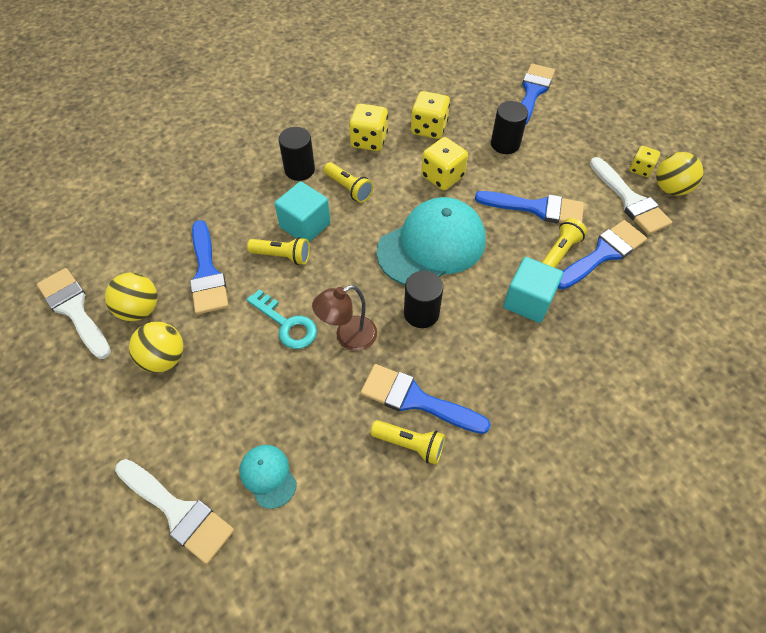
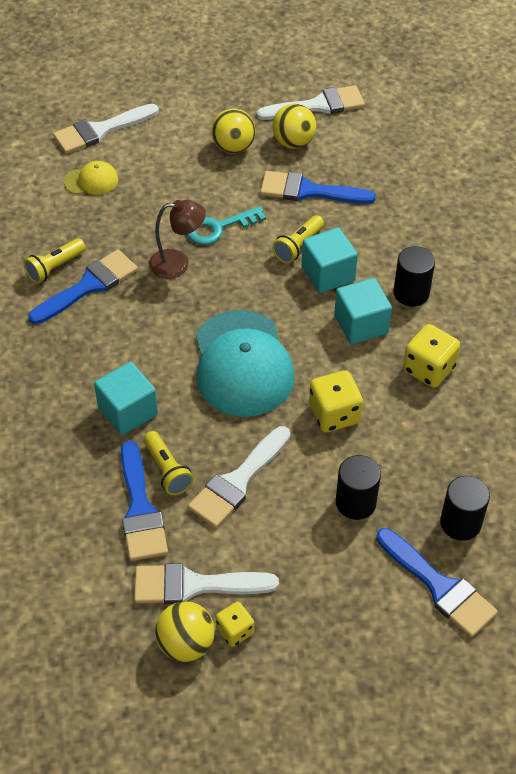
camera: 115 degrees right, 5 degrees down
turquoise cap [239,445,297,509] -> yellow cap [64,161,118,195]
brown lamp [312,285,377,351] -> brown lamp turned 90 degrees clockwise [149,200,206,279]
yellow flashlight [324,162,373,203] -> turquoise cube [334,278,392,345]
black cylinder [404,271,443,328] -> black cylinder moved to [440,476,490,541]
yellow dice [411,91,450,139] -> none
blue brush [475,191,584,223] -> white brush [188,426,290,528]

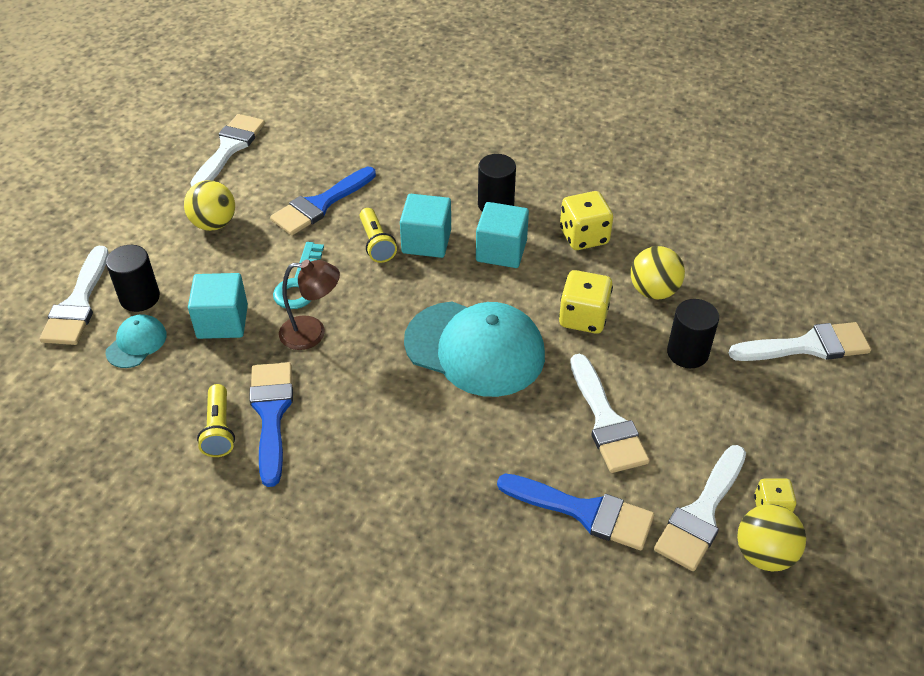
camera: 55 degrees left, 5 degrees down
yellow cap [64,161,118,195] -> turquoise cap [106,314,167,368]
turquoise cube [94,362,158,435] -> turquoise cube moved to [188,273,248,339]
yellow flashlight [143,431,194,495] -> none
brown lamp [149,200,206,279] -> brown lamp turned 60 degrees clockwise [279,260,340,350]
yellow ball [272,104,316,149] -> yellow ball moved to [631,246,685,300]
blue brush [376,528,498,637] -> white brush [729,322,871,361]
black cylinder [440,476,490,541] -> black cylinder moved to [106,245,160,312]

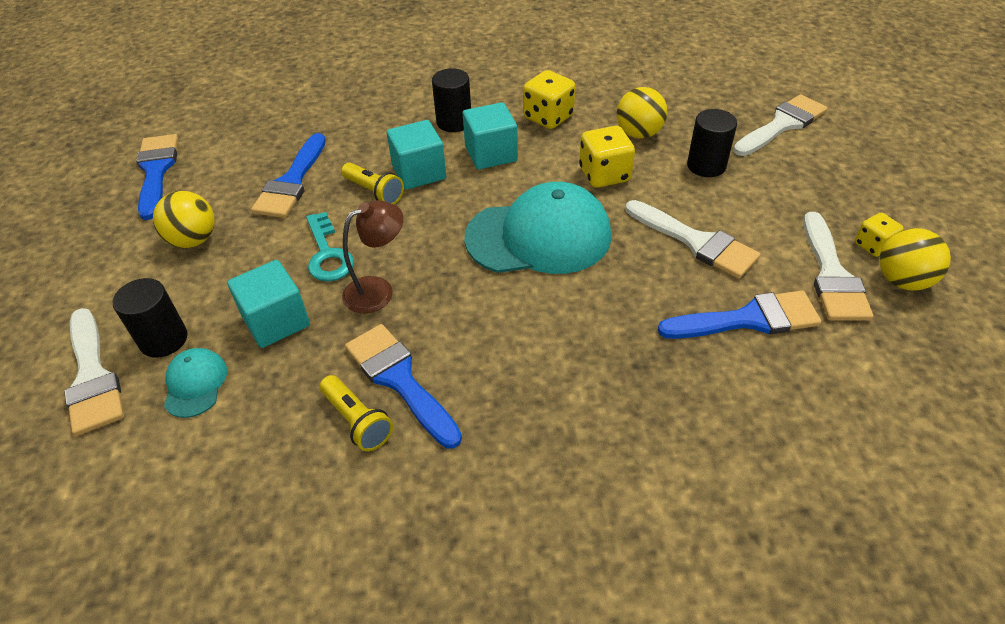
camera: 30 degrees left, 0 degrees up
white brush [190,114,265,187] -> blue brush [136,134,178,220]

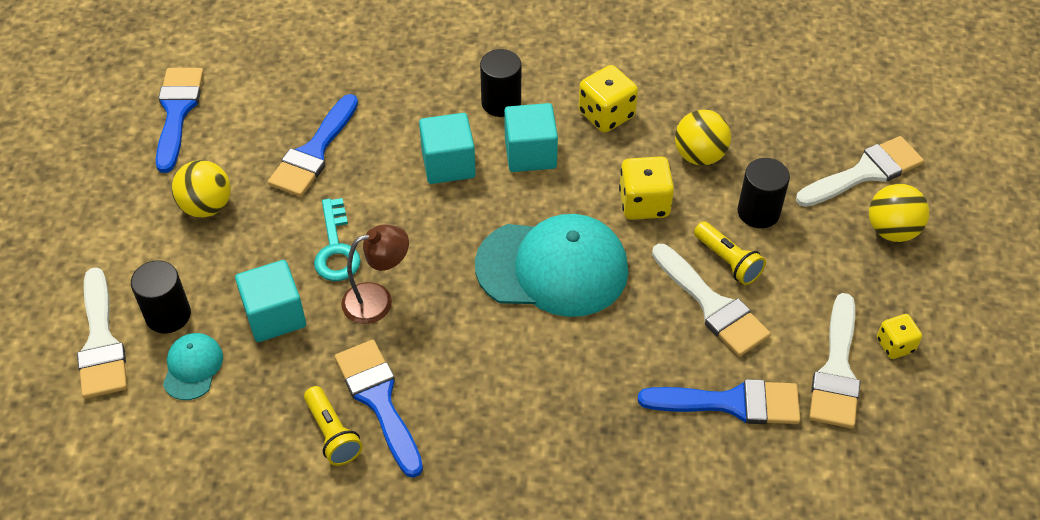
camera: 10 degrees right, 5 degrees up
yellow flashlight [341,162,404,204] -> yellow flashlight moved to [694,221,766,285]
yellow ball [879,228,951,291] -> yellow ball moved to [869,184,929,242]

